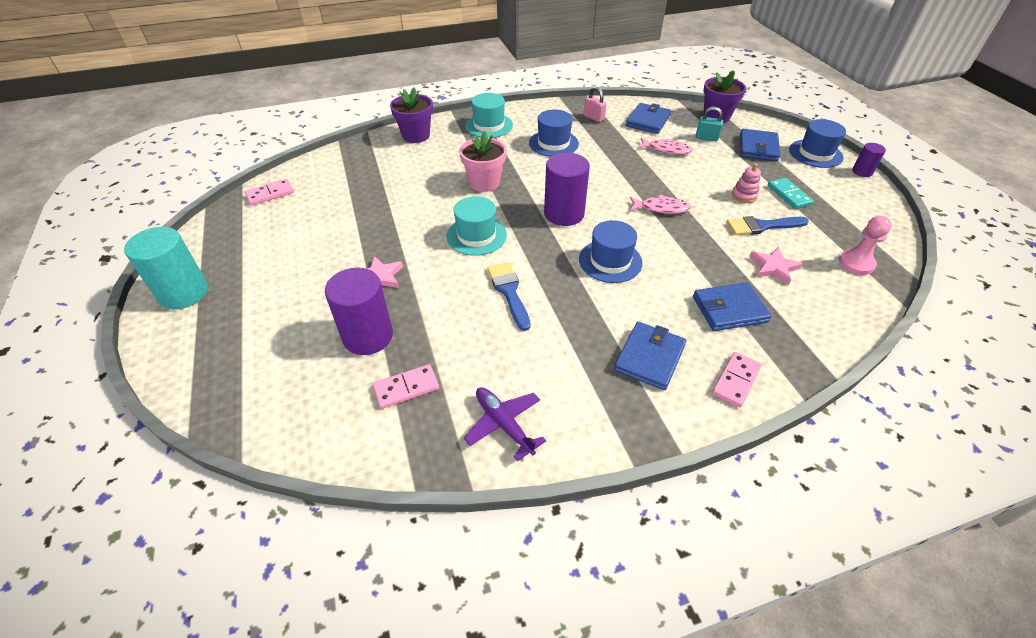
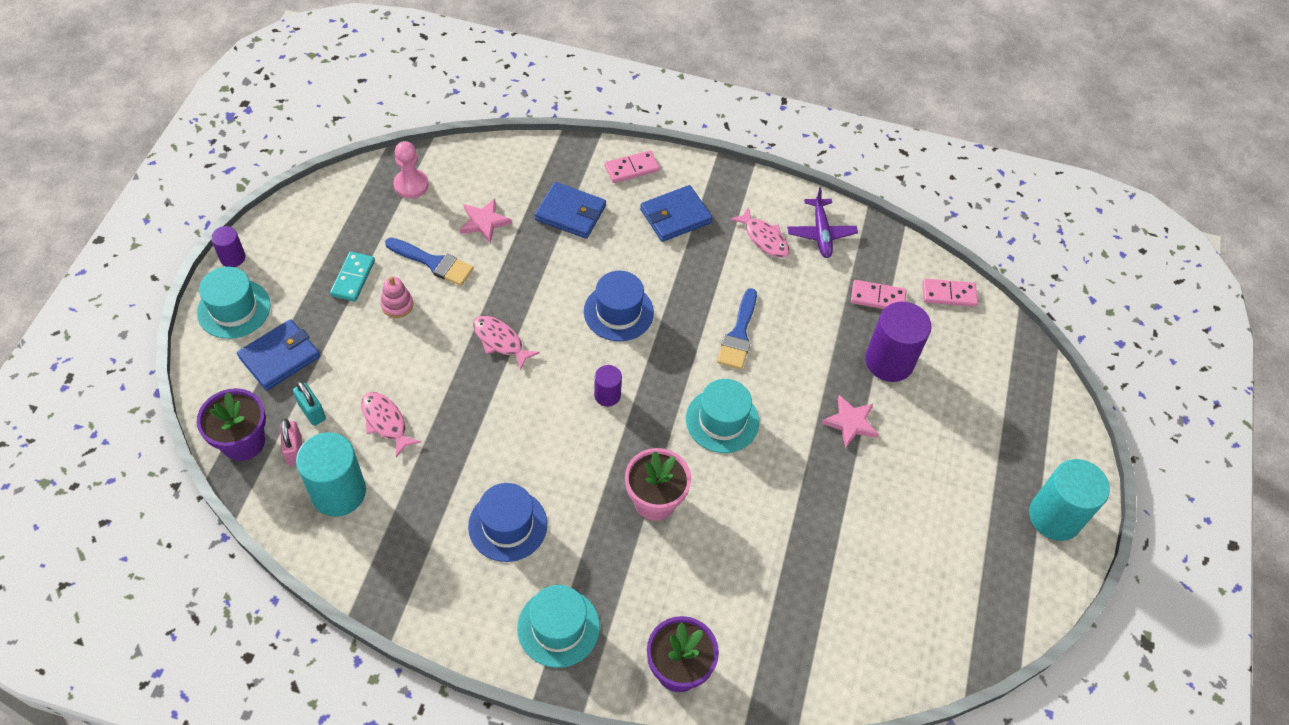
camera: 150 degrees left, 10 degrees up
pink domino [245,179,294,205] -> pink domino moved to [922,279,978,307]
purple cylinder [544,153,590,226] -> purple cylinder [594,365,622,407], size x0.52
pink padlock [584,87,607,122] -> pink padlock moved to [280,419,302,465]
blue wallet [626,103,671,134] -> turquoise cylinder [296,432,366,516]
blue hat [789,119,846,168] -> turquoise hat [197,267,271,339]
none -> pink fish [730,207,790,258]

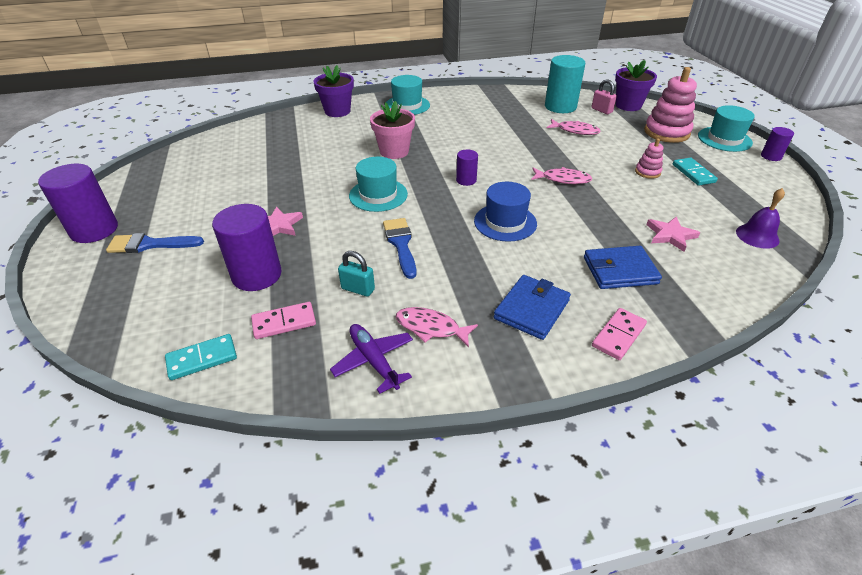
camera: 155 degrees right, 15 degrees down
blue wallet [237,319,320,391] -> pink stacking toy [644,67,697,143]
turquoise padlock [293,381,326,426] -> turquoise padlock moved to [338,251,375,297]
blue brush [385,238,474,286] -> blue brush moved to [106,233,204,253]
pink pawn [393,141,429,199] -> purple bell [736,188,785,249]
blue hat [468,483,547,562] -> none
pink domino [922,279,978,307] -> turquoise domino [165,334,237,380]
turquoise cylinder [1029,459,1110,541] -> purple cylinder [38,164,118,243]

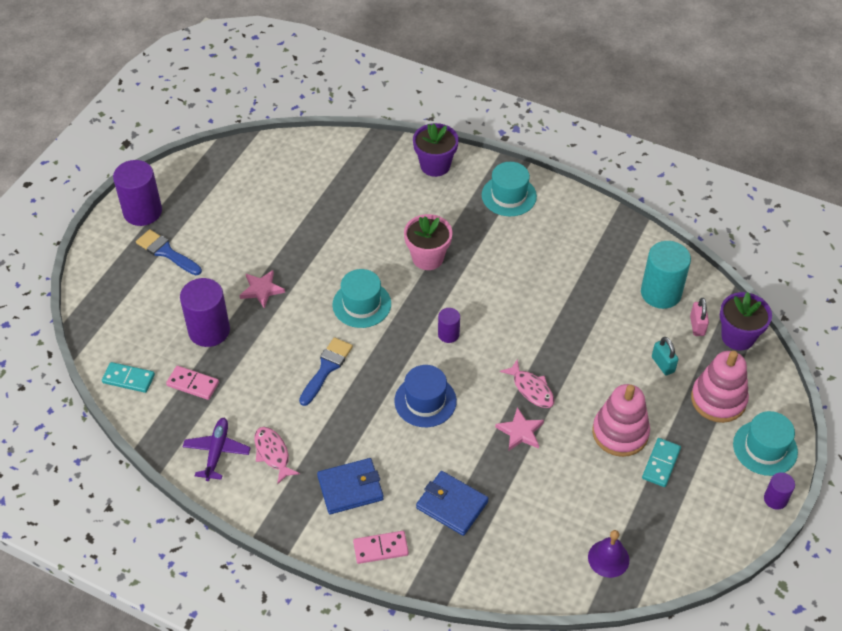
camera: 40 degrees right, 10 degrees up
turquoise padlock [338,251,375,297] -> turquoise padlock moved to [652,337,678,375]
pink fish [547,119,601,135] -> none
pink stacking toy [635,138,663,179] -> pink stacking toy [592,384,650,457], size x1.98
pink star [646,216,700,252] -> pink star moved to [495,407,544,451]

